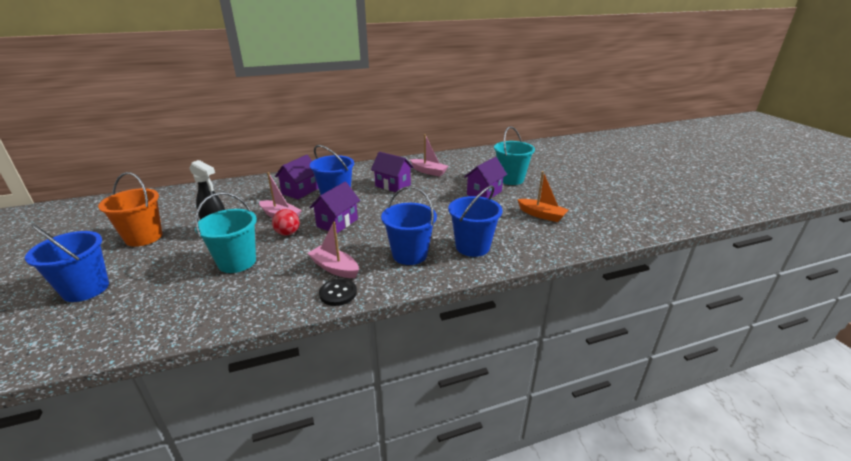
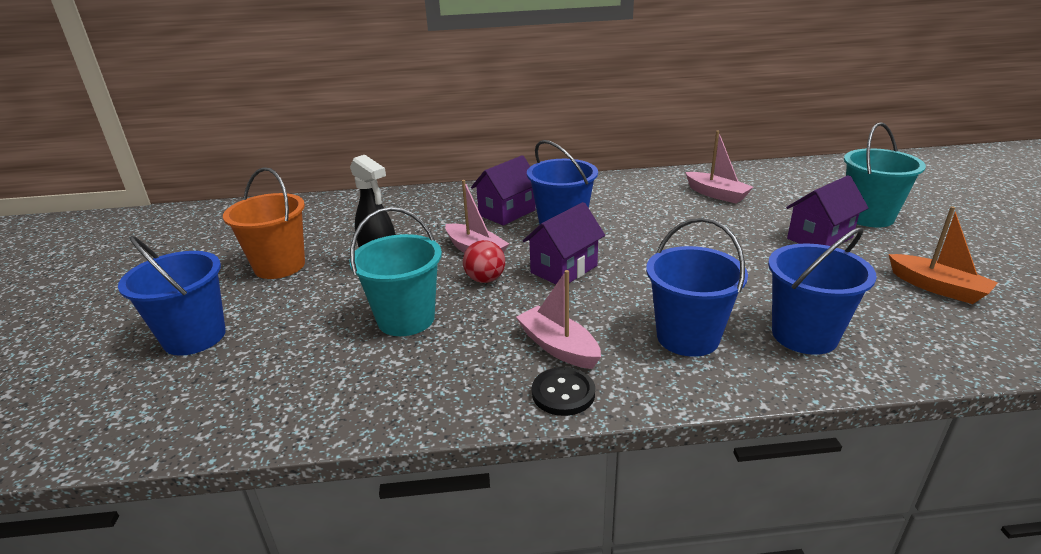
camera: 15 degrees right, 0 degrees up
purple house [371,152,414,192] -> none

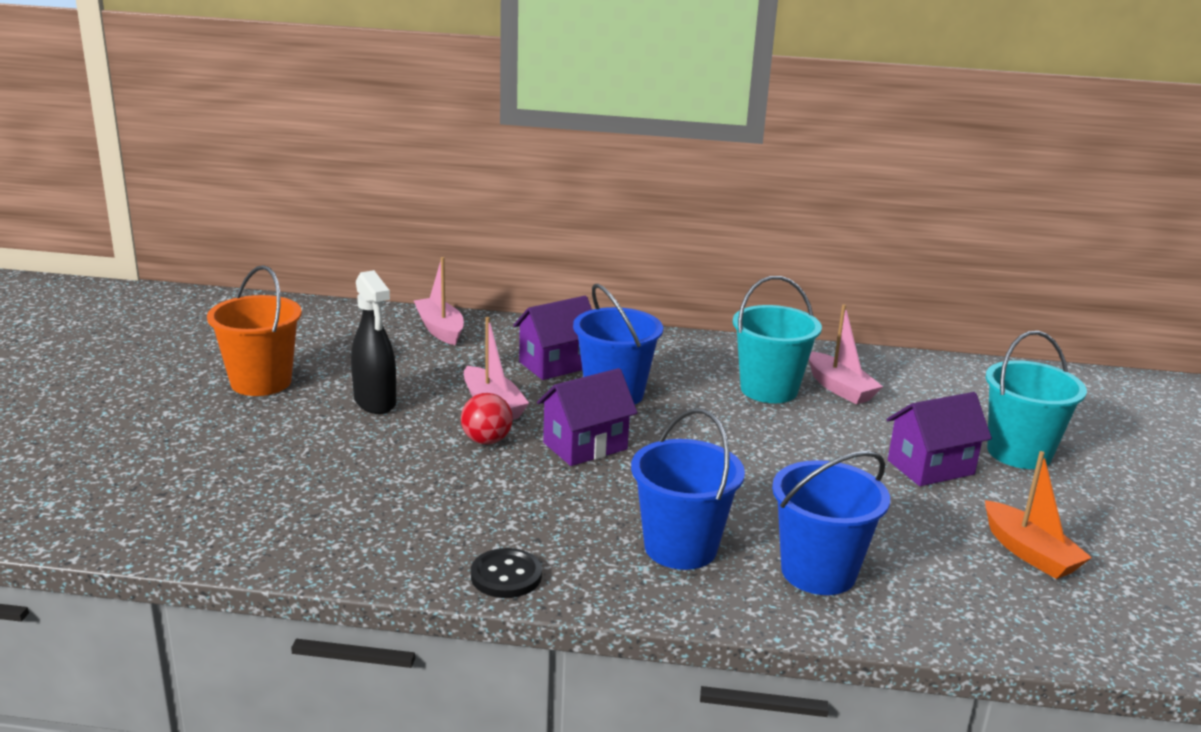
camera: 10 degrees right, 5 degrees down
blue bucket [118,236,226,356] -> none
turquoise bucket [350,207,442,336] -> turquoise bucket moved to [733,276,822,403]
pink boat [516,270,601,369] -> pink boat moved to [414,257,464,345]

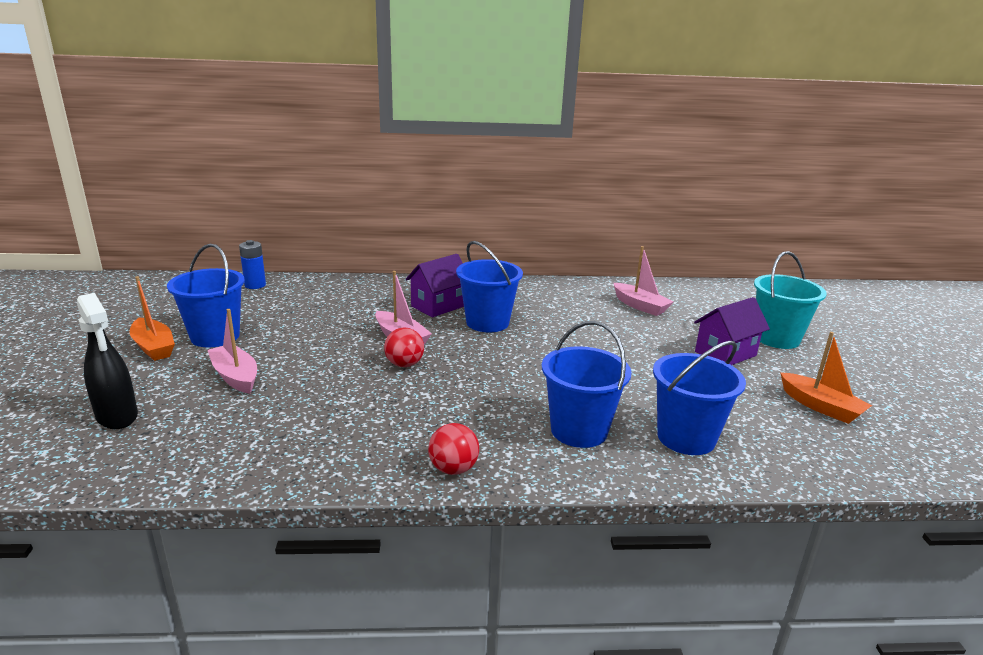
camera: 10 degrees left, 0 degrees up
orange bucket [207,265,302,396] -> blue bucket [167,244,245,347]
black spray bottle [351,270,396,414] -> black spray bottle moved to [77,293,138,429]
pink boat [414,257,464,345] -> pink boat moved to [208,309,257,394]
black button [471,548,542,598] -> red ball [428,423,479,475]
purple house [537,368,638,466] -> none
turquoise bucket [733,276,822,403] -> none
none -> orange boat [129,276,175,361]
none -> blue battery [239,240,266,289]

